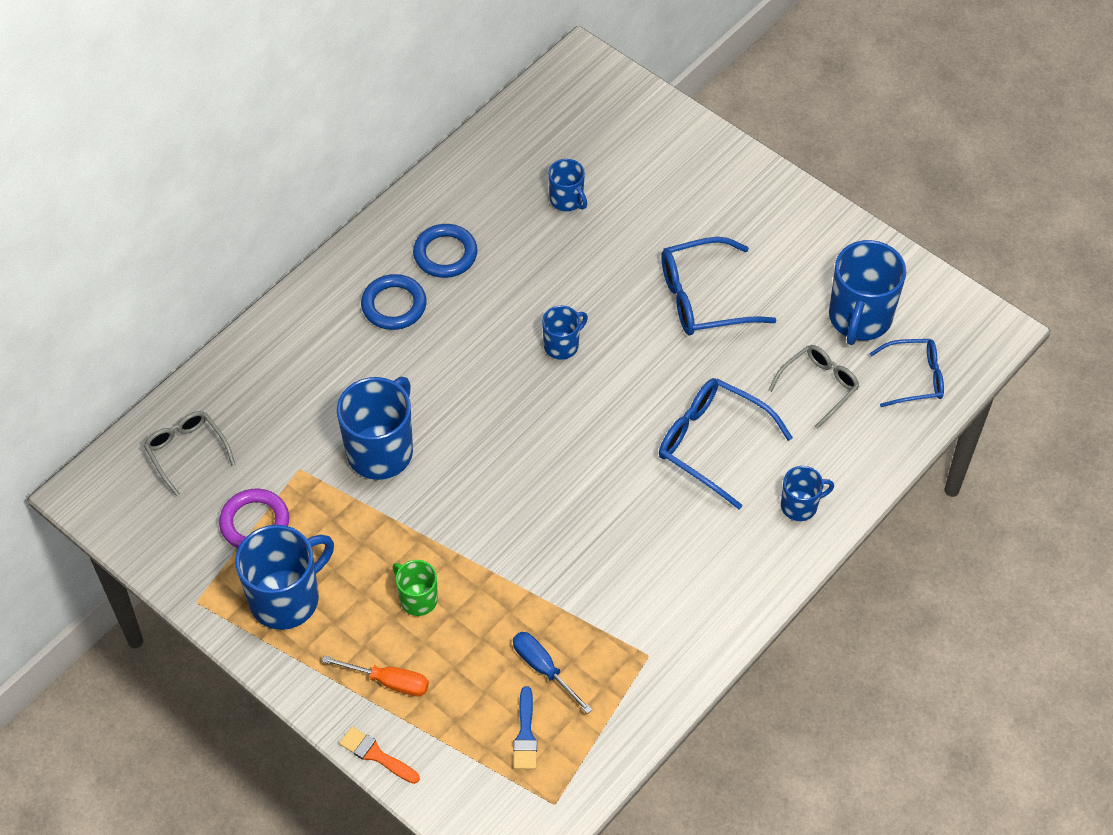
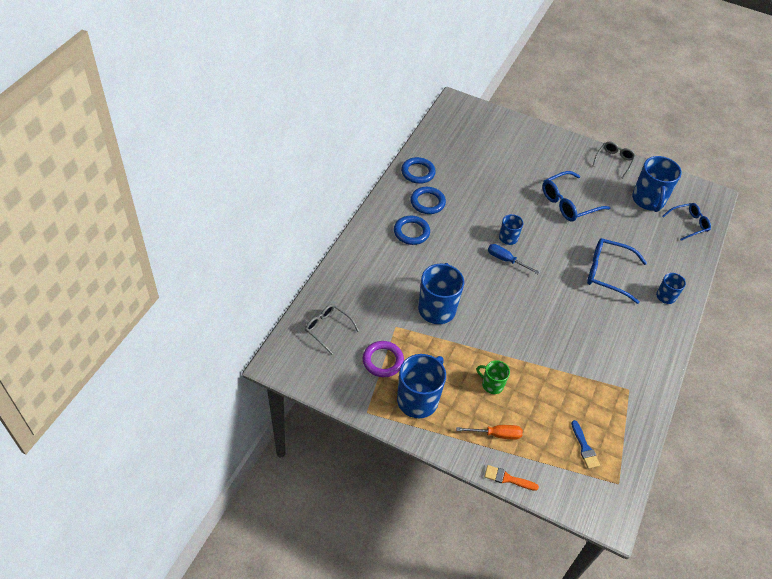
camera: 20 degrees left, 5 degrees down
blue screwdriver [513,632,592,714] -> blue screwdriver moved to [488,244,539,274]
blue mug [548,159,587,211] -> none
grey glasses [768,345,859,429] -> grey glasses moved to [593,142,636,179]
none -> blue ring [401,157,436,184]

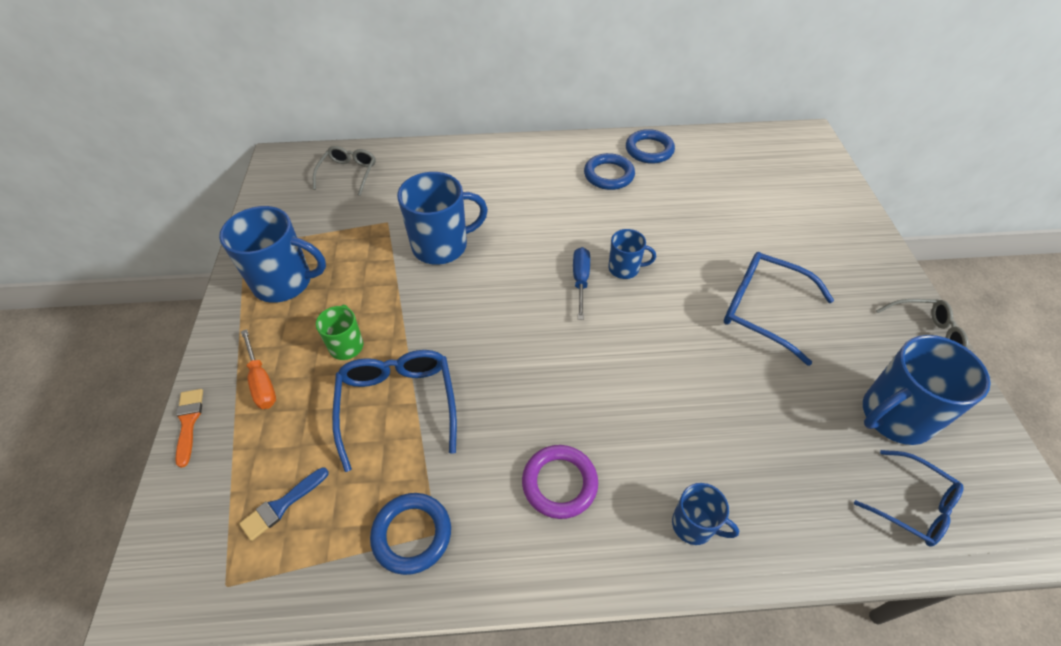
camera: 65 degrees right, 0 degrees up
purple ring [363,341,404,377] -> purple ring moved to [522,445,598,519]
blue ring [394,216,430,245] -> blue ring moved to [370,493,451,575]
blue glasses [587,238,647,304] -> blue glasses moved to [332,350,457,472]

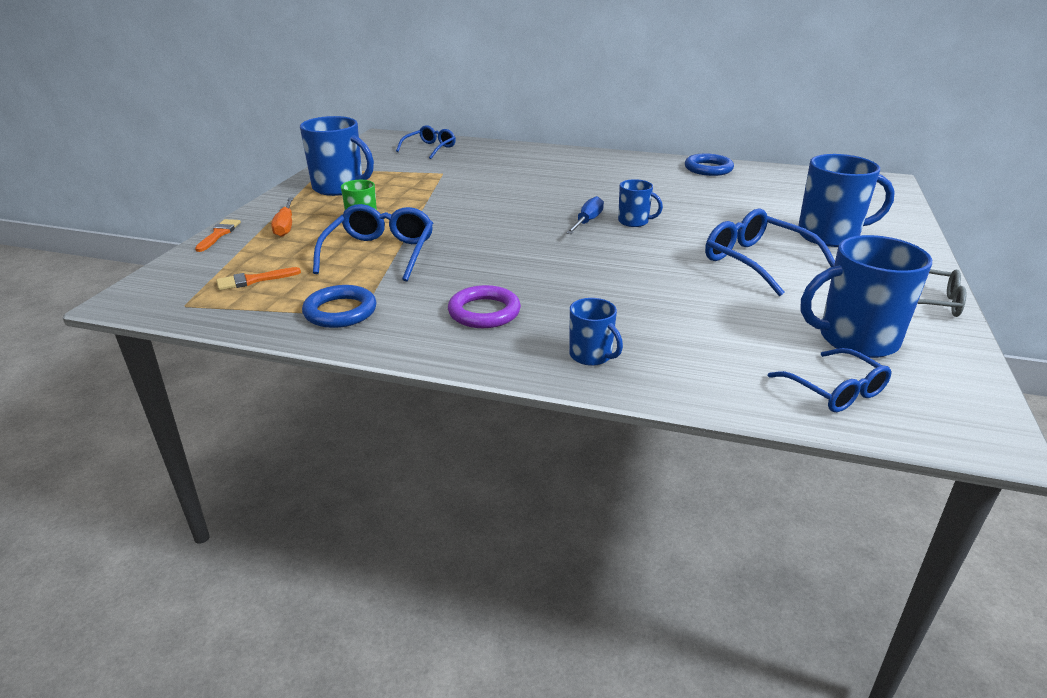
camera: 20 degrees right, 20 degrees down
blue brush [239,467,329,541] -> orange brush [216,267,301,290]
grey glasses [313,146,376,196] -> blue glasses [396,125,456,159]
blue mug [397,172,488,265] -> blue mug moved to [798,154,895,247]
blue ring [584,153,635,190] -> none

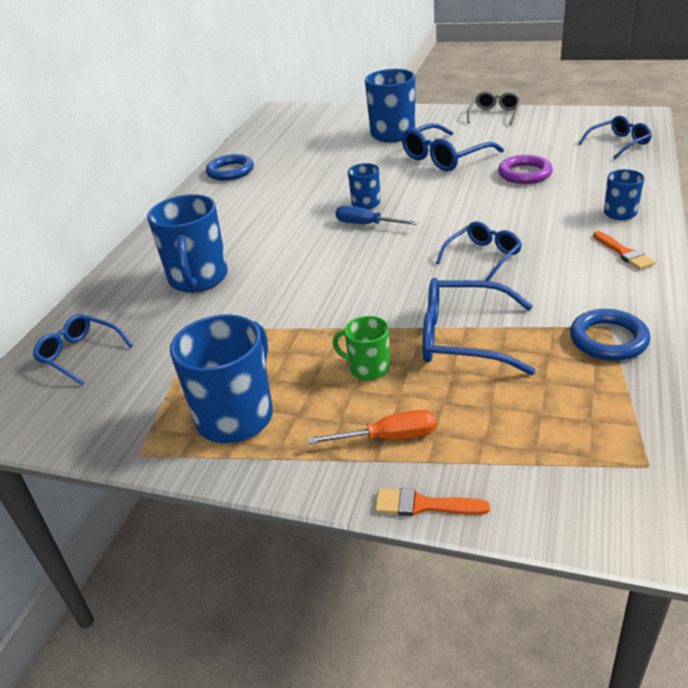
camera: 85 degrees left, 5 degrees up
orange brush [216,267,301,290] -> orange brush moved to [593,231,656,270]
purple ring [448,285,521,328] -> purple ring moved to [498,155,553,184]
blue mug [801,235,932,358] -> blue mug moved to [147,194,228,293]
none -> blue glasses [436,221,522,281]

